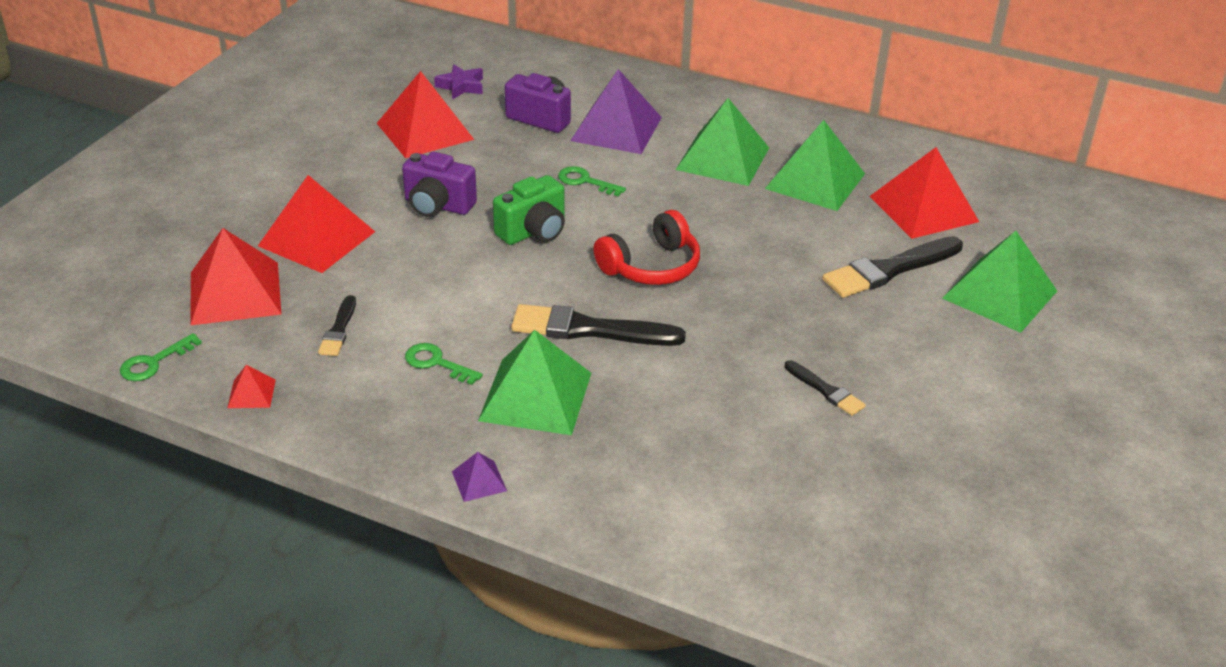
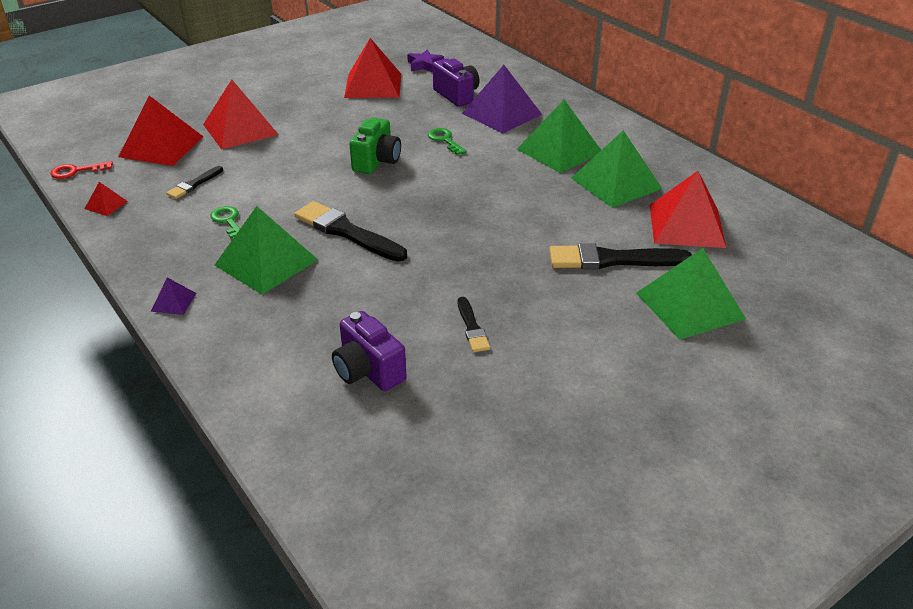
camera: 30 degrees right, 0 degrees up
green key [120,333,202,381] -> red key [50,161,113,179]
purple camera [402,152,477,217] -> purple camera moved to [332,311,406,391]
green camera [493,175,565,245] -> green camera turned 60 degrees counterclockwise [349,117,401,174]
red headphones [593,210,700,285] -> none

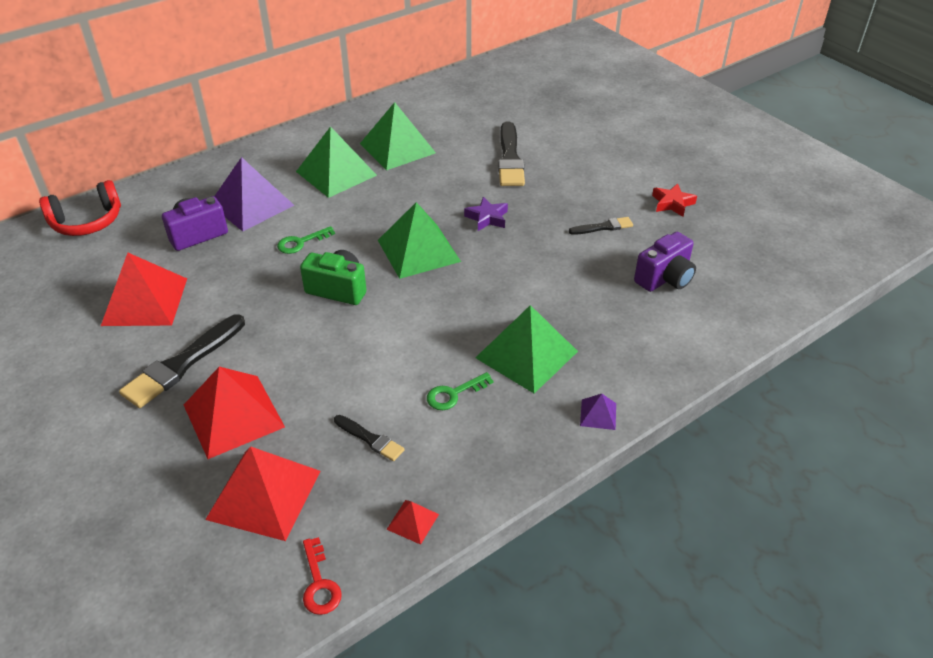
camera: 90 degrees left, 5 degrees up
black brush [294,201,407,262] -> black brush moved to [119,314,245,408]
purple star [407,49,444,72] -> purple star moved to [464,197,508,231]
green pyramid [636,248,746,340] -> green pyramid moved to [378,202,461,279]
red pyramid [650,171,726,248] -> none
none -> red headphones [39,180,121,236]
none -> red star [652,183,697,217]

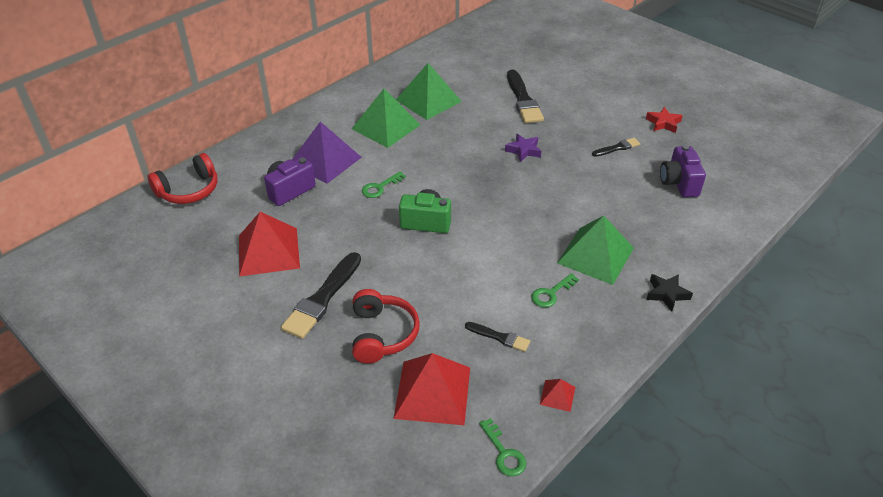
camera: 10 degrees left, 0 degrees up
red pyramid [184,367,285,459] -> red headphones [352,289,420,364]
red key [303,537,342,615] -> green key [479,418,526,476]
green pyramid [378,202,461,279] -> none
purple pyramid [580,394,616,430] -> black star [646,274,693,312]
purple camera [634,232,696,292] -> purple camera turned 135 degrees clockwise [660,145,706,197]

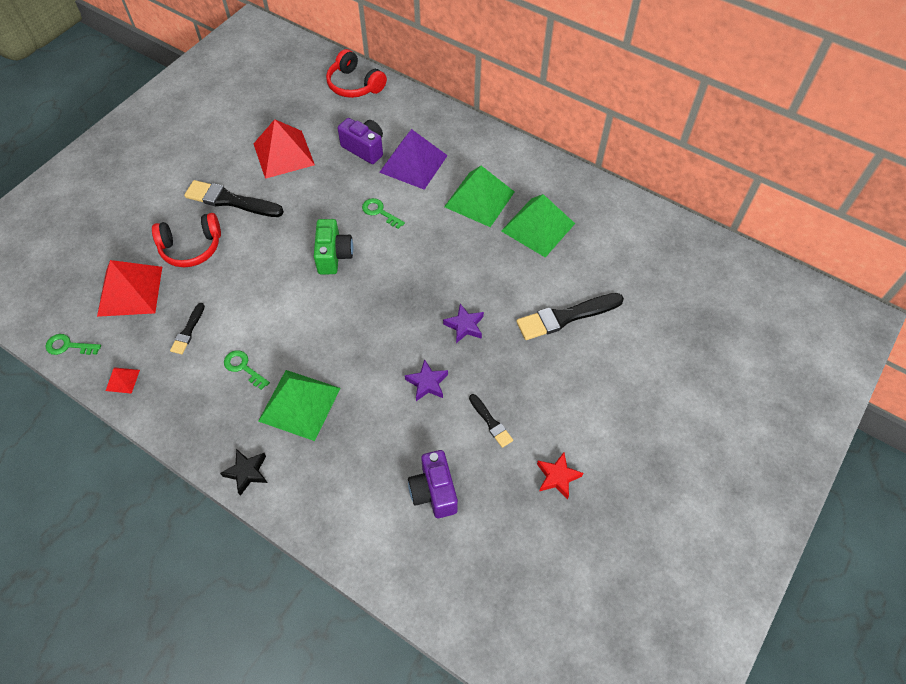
camera: 80 degrees right, 15 degrees up
green key [479,418,526,476] -> green key turned 45 degrees clockwise [46,334,101,355]
purple camera [660,145,706,197] -> purple camera turned 90 degrees counterclockwise [408,450,458,518]
none -> purple star [405,359,448,401]

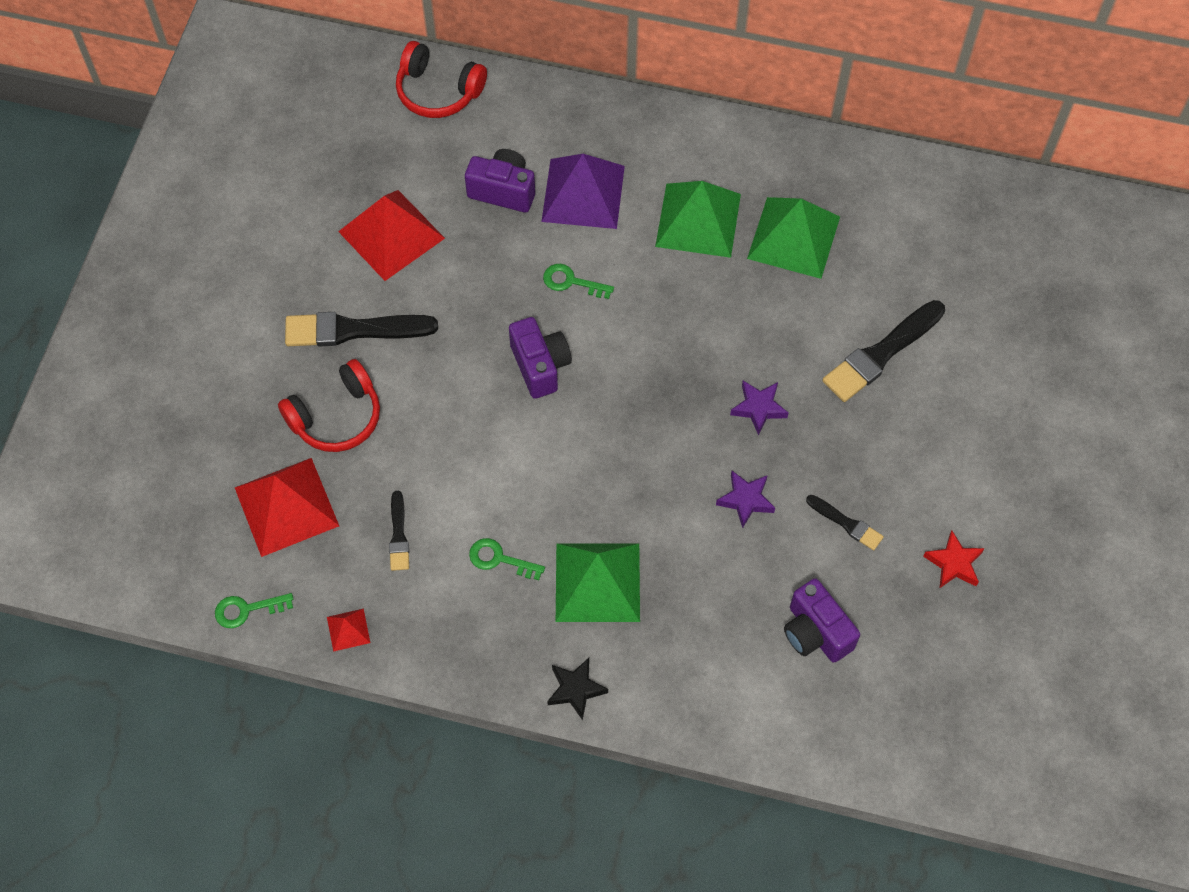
camera: 20 degrees left, 5 degrees up
green camera [314,219,353,274] -> purple camera [509,317,572,399]

